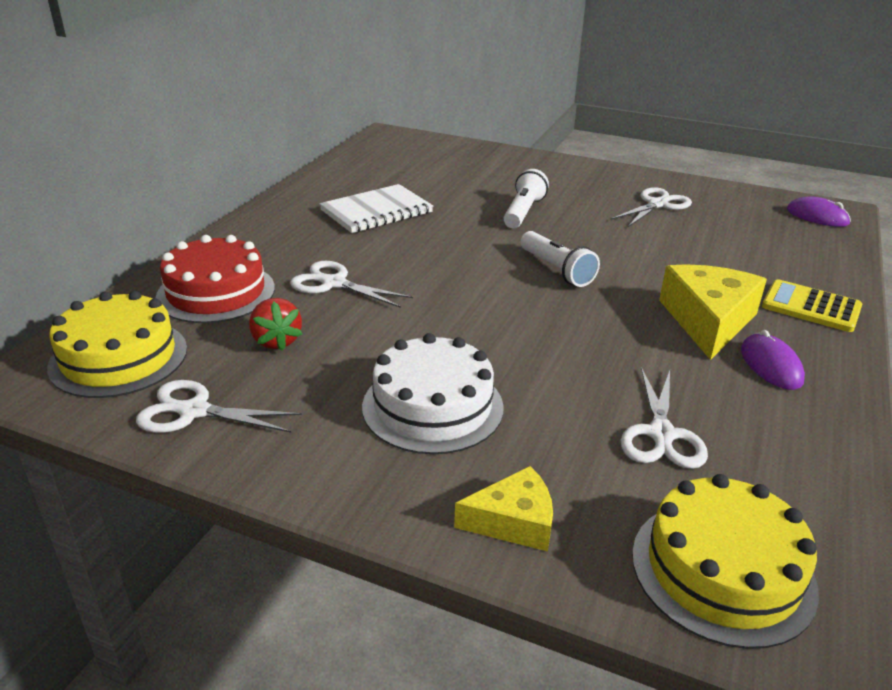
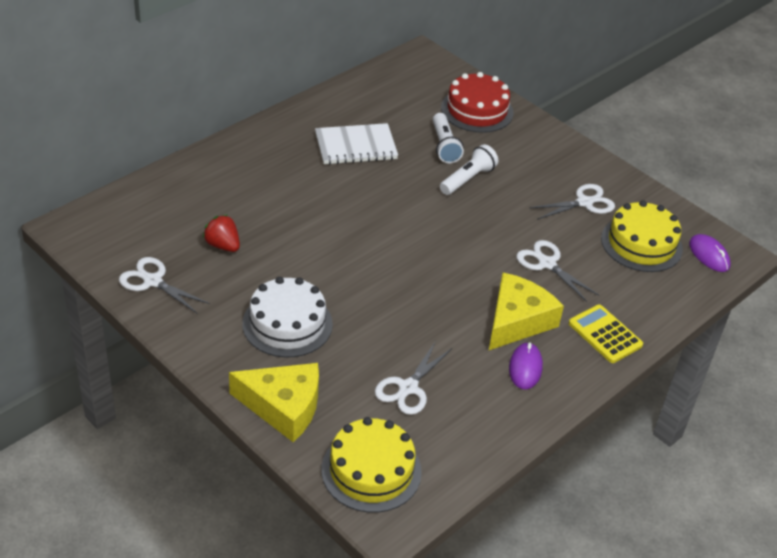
camera: 20 degrees right, 10 degrees up
yellow cake [47,291,187,398] -> yellow cake moved to [601,200,683,272]
red cake [156,235,275,323] -> red cake moved to [441,72,514,133]
red strawberry [249,298,302,351] -> red strawberry turned 135 degrees clockwise [203,215,240,252]
white scissors [290,261,413,308] -> white scissors moved to [516,240,599,302]
yellow cheese [454,466,553,552] -> yellow cheese [229,363,319,442], size x1.65
white flashlight [520,231,600,287] -> white flashlight moved to [433,113,464,163]

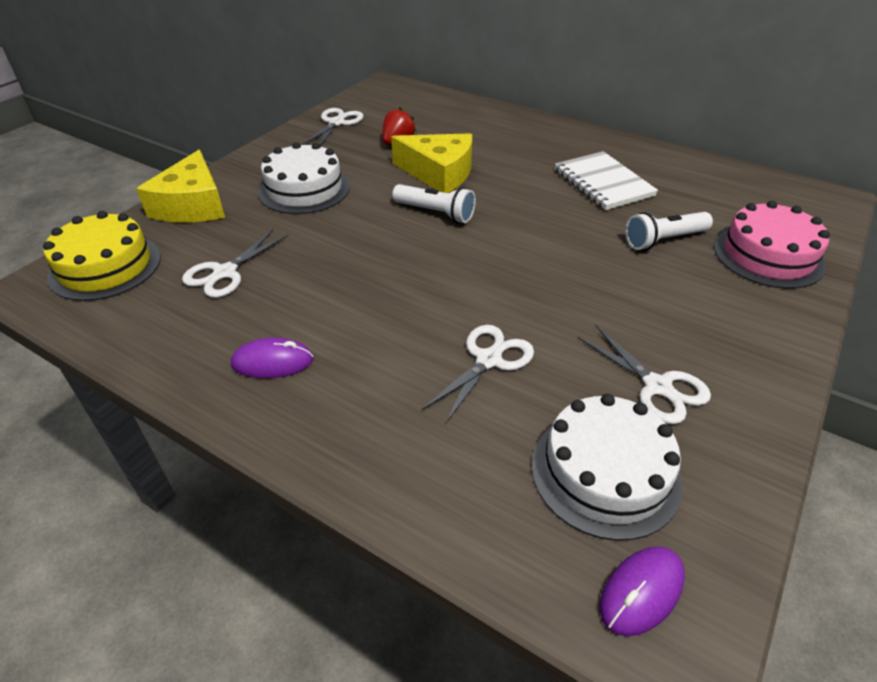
camera: 80 degrees right, 0 degrees up
white scissors [375,341,452,415] -> white scissors turned 75 degrees counterclockwise [182,230,288,298]
white flashlight [440,144,498,195] -> white flashlight moved to [392,184,476,223]
red cake [441,72,514,133] -> pink cake [714,201,830,289]
yellow cheese [489,273,564,350] -> yellow cheese moved to [391,133,472,193]
yellow calculator [569,305,643,363] -> none
yellow cake [601,200,683,272] -> white cake [532,394,683,541]

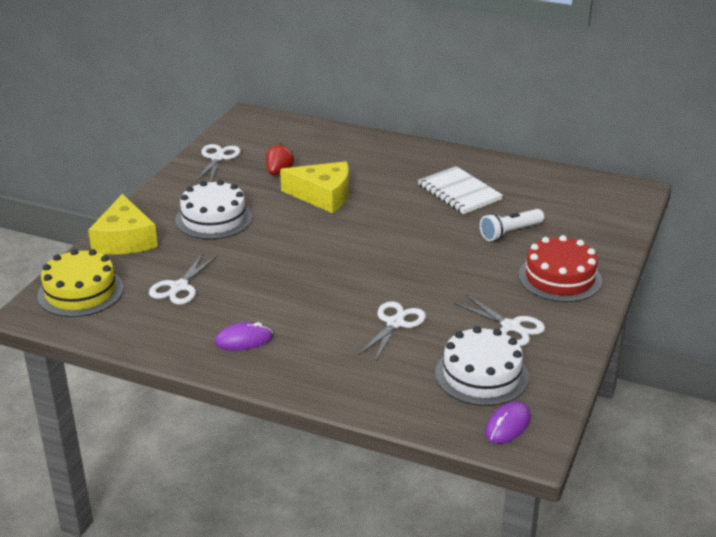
camera: 10 degrees left, 10 degrees down
white flashlight [392,184,476,223] -> none
pink cake [714,201,830,289] -> none
none -> red cake [519,235,602,302]

